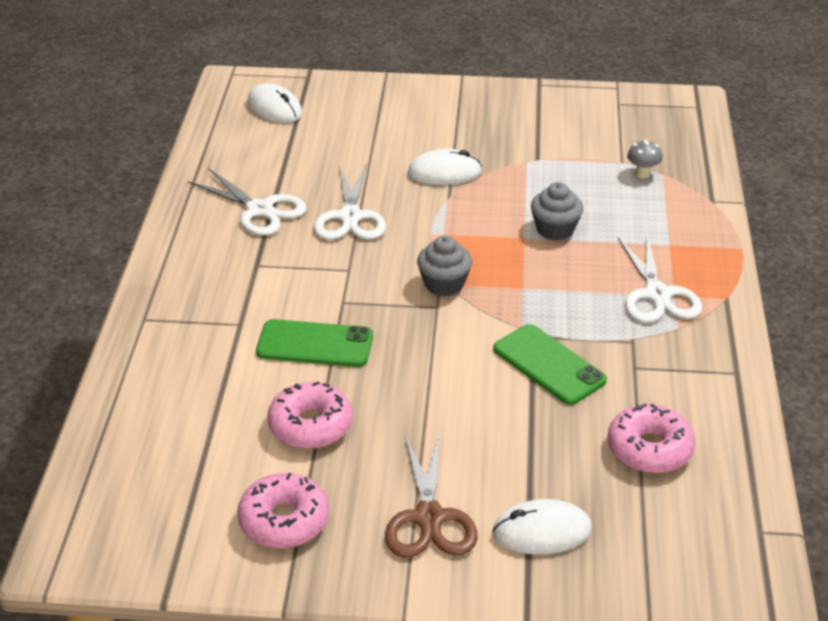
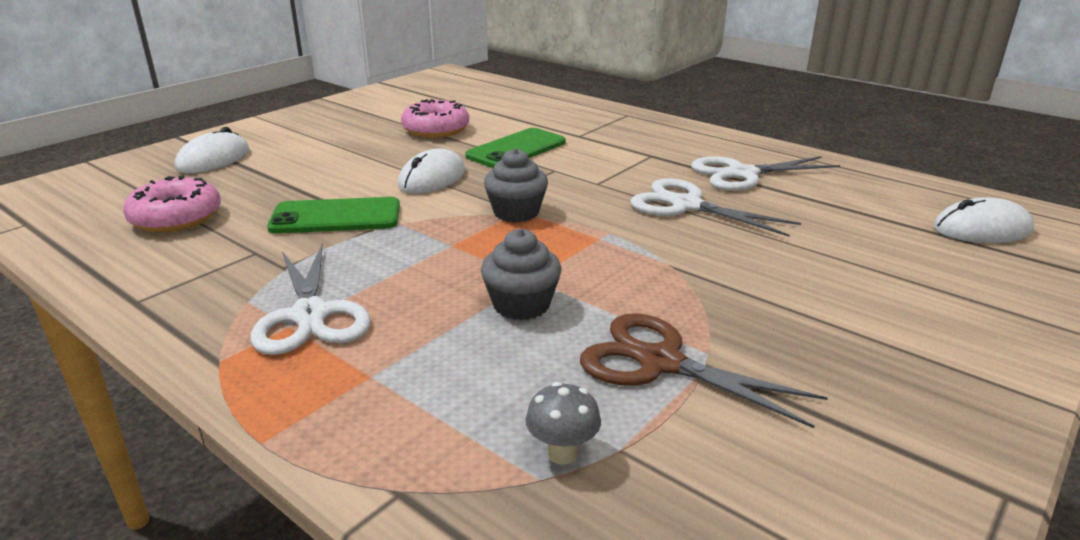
camera: 125 degrees right, 10 degrees down
pink donut [237,473,329,548] -> none
brown scissors [385,432,478,558] -> brown scissors moved to [580,313,828,428]
white mouse [408,149,482,185] -> white mouse moved to [398,148,465,194]
white scissors [618,233,702,323] -> white scissors turned 135 degrees counterclockwise [250,243,371,355]

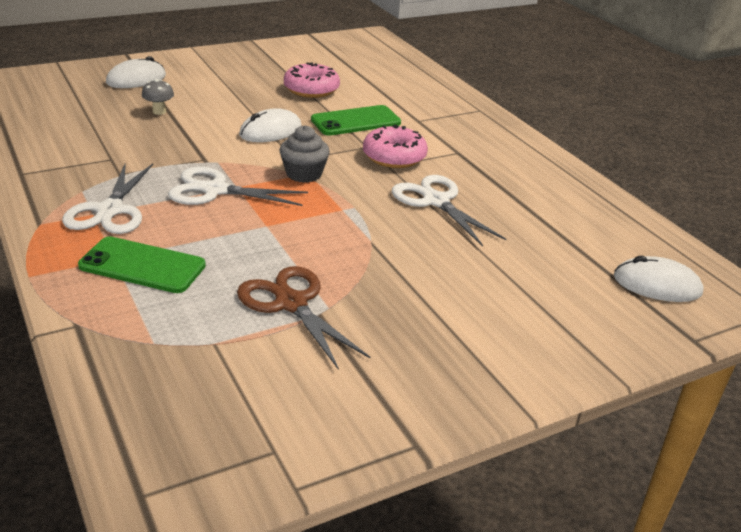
camera: 20 degrees right, 5 degrees up
pink donut [123,175,221,233] -> pink donut moved to [363,125,428,168]
green phone [267,197,400,234] -> green phone moved to [78,236,206,293]
grey cupcake [481,229,561,320] -> none
grey mushroom [526,382,601,465] -> grey mushroom moved to [142,79,174,115]
white scissors [691,156,840,191] -> white scissors moved to [168,167,308,206]

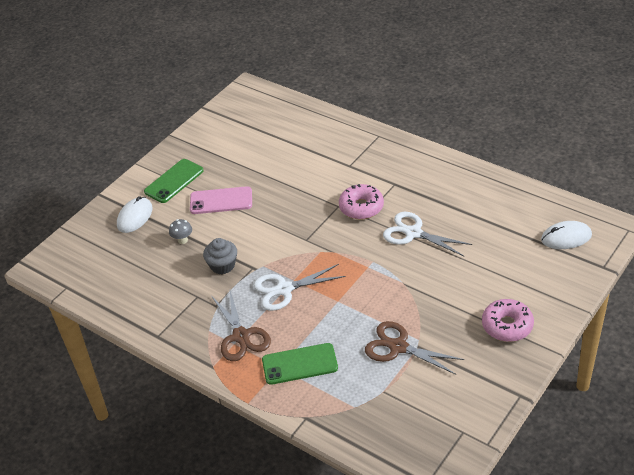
camera: 20 degrees left, 10 degrees up
white scissors [62,163,153,234] -> brown scissors [212,291,271,361]
white mouse [239,108,302,142] -> none
grey cupcake [280,125,330,183] -> grey cupcake moved to [203,238,237,274]
pink donut [284,63,340,98] -> pink donut moved to [482,299,534,342]
green phone [311,105,401,135] -> green phone moved to [144,159,204,203]
none -> pink phone [190,186,252,214]

